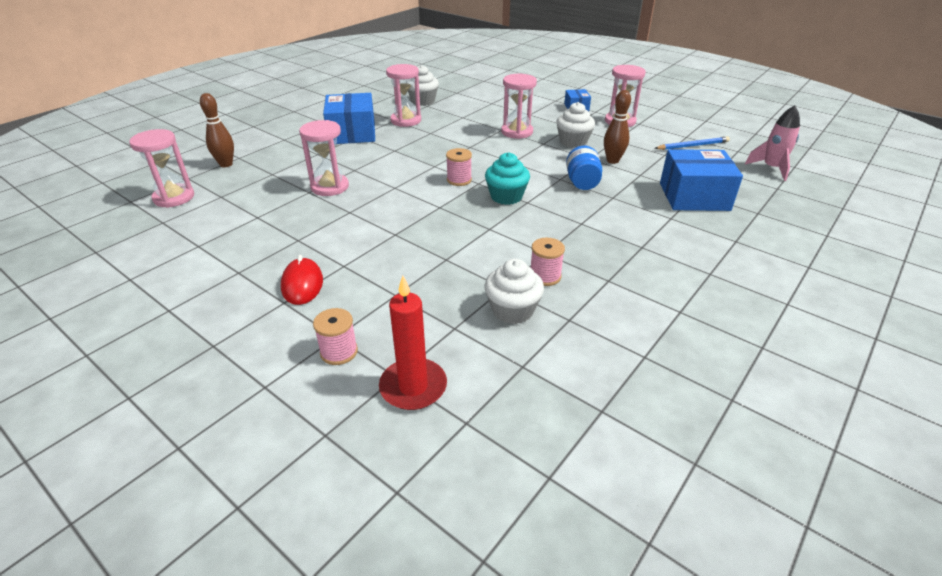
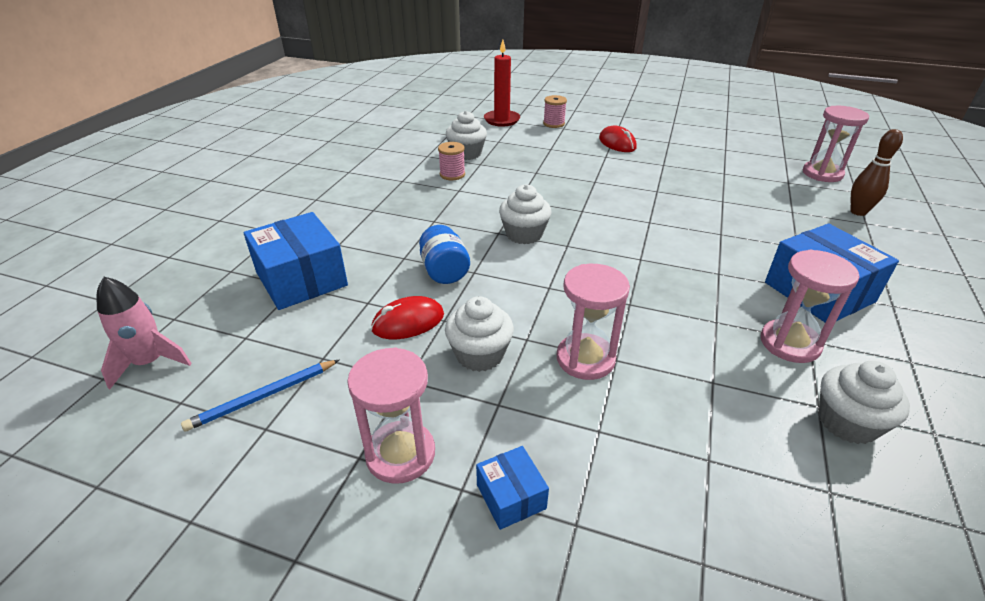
camera: 160 degrees right, 0 degrees up
pink hourglass [299,120,349,196] -> none
pink spool [446,148,472,186] -> none
turquoise cupcake [485,152,530,205] -> white cupcake [499,184,551,244]
brown bowling pin [604,90,631,164] -> red mouse [371,296,444,339]
blue box [660,149,743,211] -> blue box turned 75 degrees clockwise [244,212,348,310]

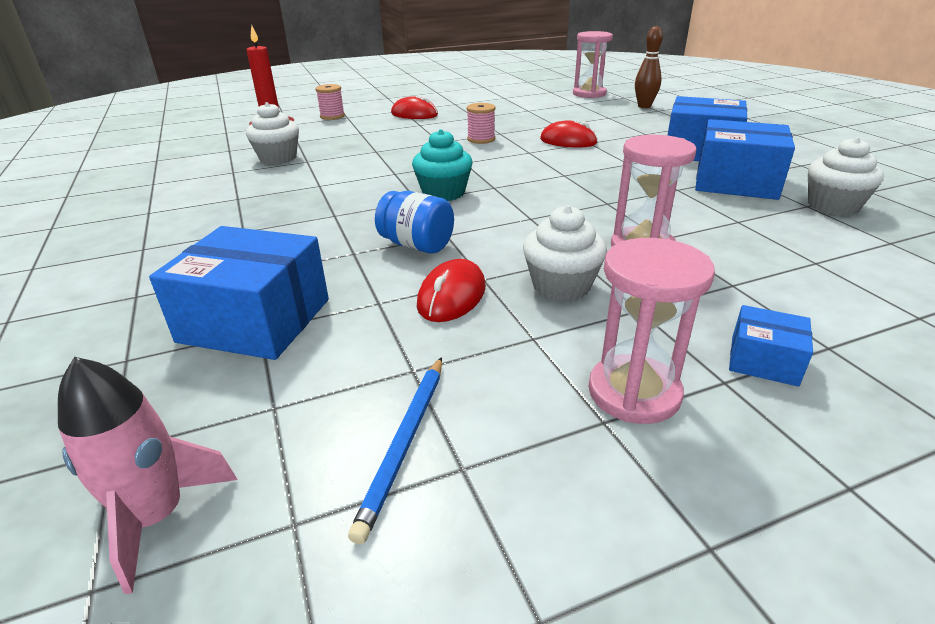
camera: 40 degrees left, 5 degrees down
pink spool [438,142,465,180] -> pink spool moved to [467,103,495,144]
white cupcake [499,184,551,244] -> turquoise cupcake [412,129,473,201]
pink hourglass [761,250,859,363] -> blue box [695,119,795,200]
none -> red mouse [540,121,598,148]

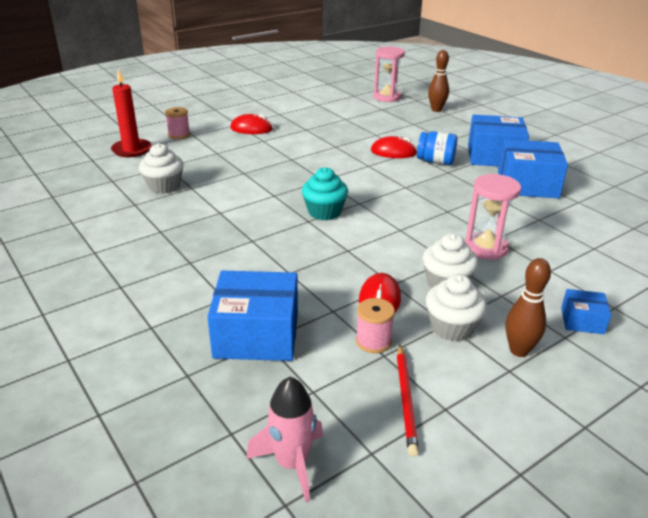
camera: 15 degrees left, 0 degrees up
blue pencil [348,357,442,544] -> red pencil [397,345,419,456]
blue jar [375,191,454,253] -> blue jar moved to [417,131,457,165]
pink spool [467,103,495,144] -> pink spool moved to [356,298,395,353]
pink hourglass [588,238,715,424] -> brown bowling pin [506,258,551,357]
white cupcake [808,137,884,216] -> white cupcake moved to [426,274,487,341]

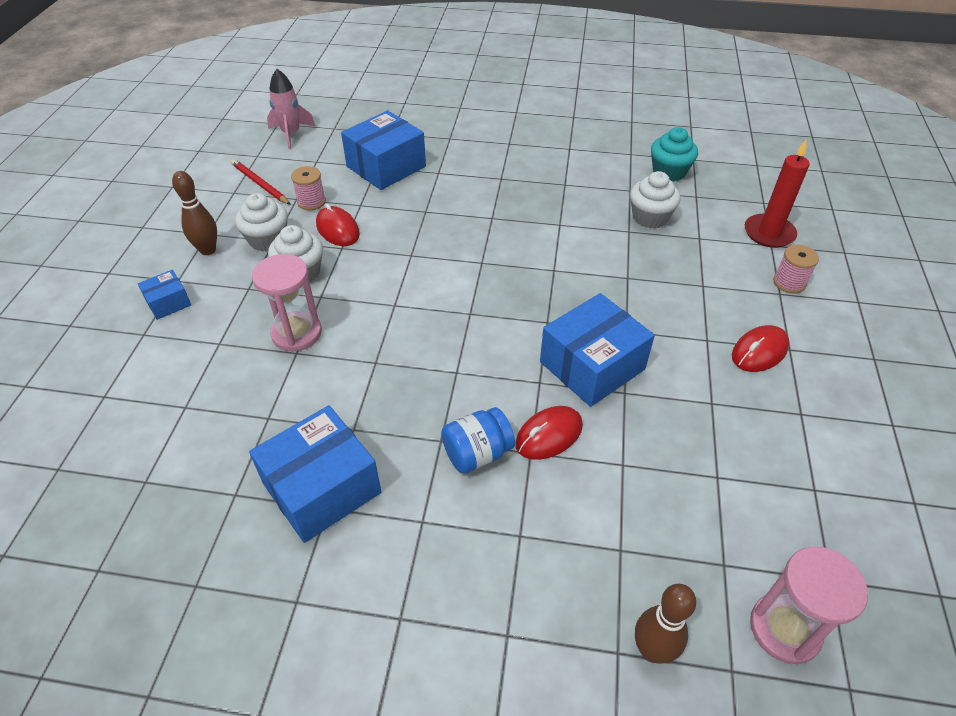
camera: 135 degrees right, 15 degrees up
turquoise cupcake [302,167,348,220] -> turquoise cupcake moved to [651,127,698,182]
blue box [468,115,529,167] -> blue box moved to [540,293,655,407]

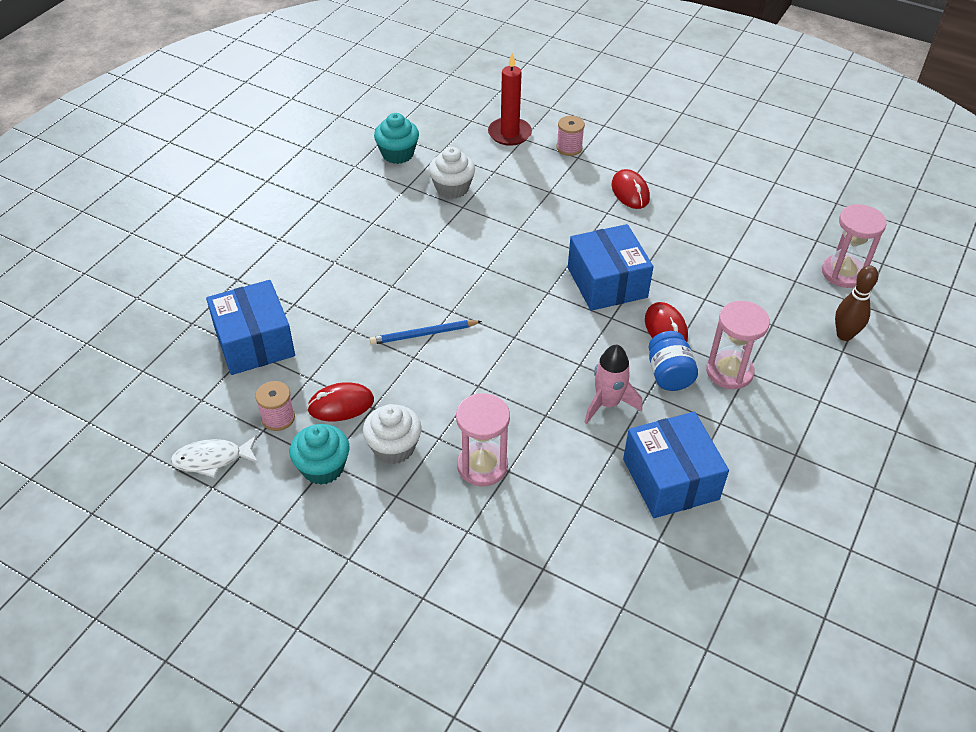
camera: 70 degrees left, 0 degrees up
blue box [138,270,191,320] -> none
brown bowling pin [172,171,217,255] -> none
red pencil [231,159,291,205] -> white fish [170,435,258,478]
white cupcake [235,193,288,251] -> turquoise cupcake [290,424,350,485]
pink rocket [267,69,315,149] -> pink rocket moved to [584,345,642,424]
none -> blue pencil [370,320,482,345]
none -> pink hourglass [706,301,770,389]

